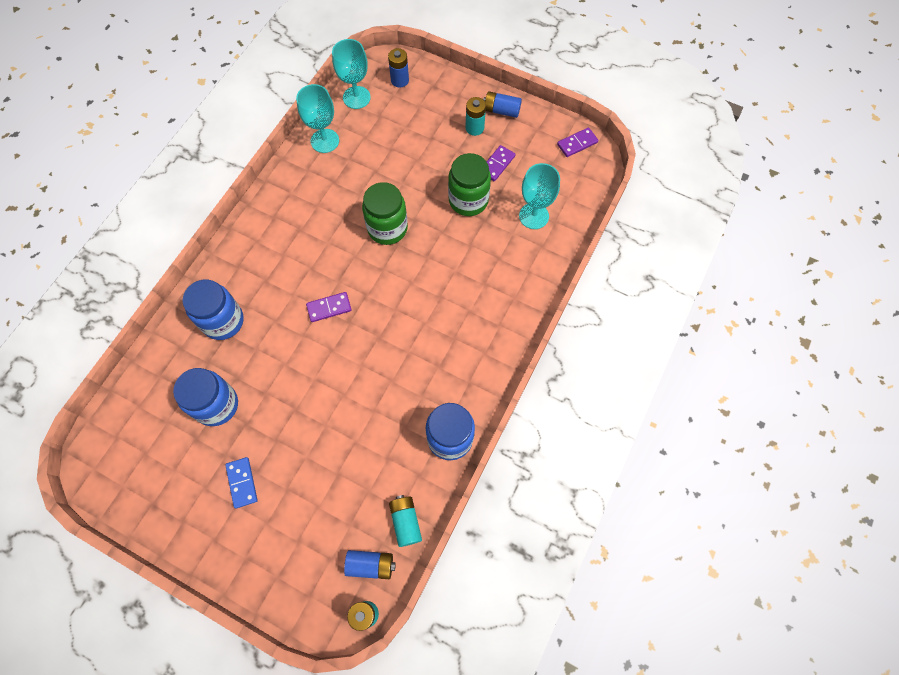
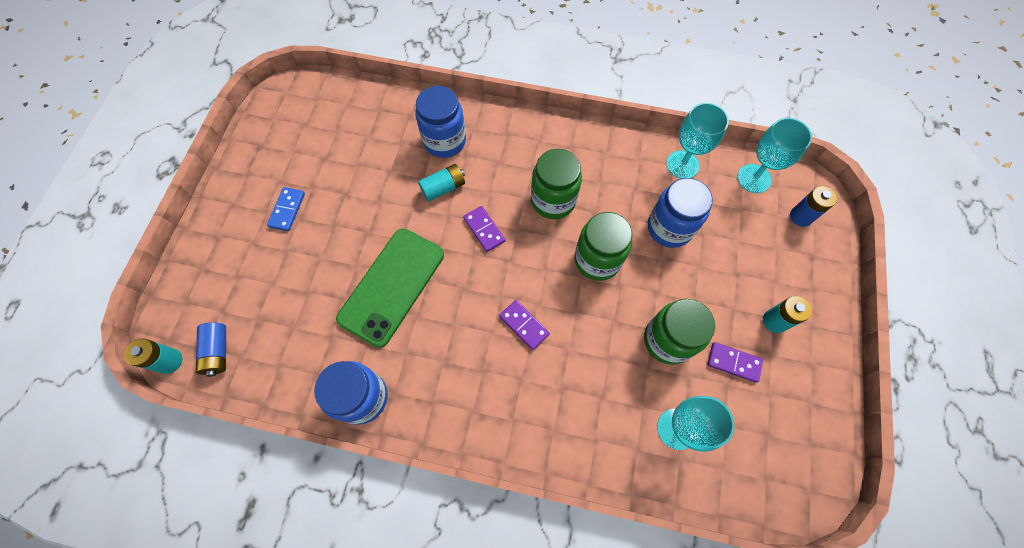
camera: 75 degrees right, 0 degrees up
blue jar [173,368,238,426] -> blue jar moved to [648,178,713,248]
blue domino [225,457,258,508] -> blue domino turned 45 degrees counterclockwise [267,187,305,231]
turquoise battery [389,495,422,547] -> turquoise battery moved to [418,164,465,202]
blue battery [483,91,522,118] -> none
purple domino [557,127,599,157] -> purple domino moved to [499,300,550,350]
none -> green phone [336,229,444,348]
none -> green jar [531,149,582,219]

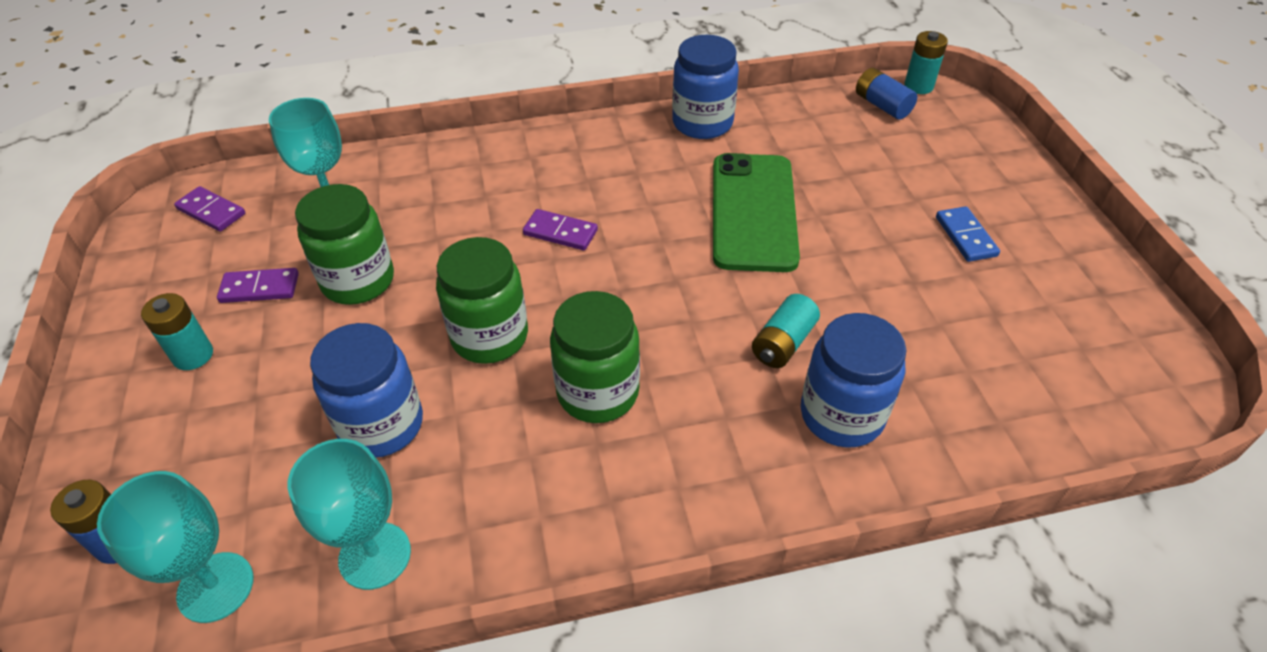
camera: 155 degrees right, 20 degrees down
purple domino [463,206,505,252] -> purple domino moved to [174,186,245,232]

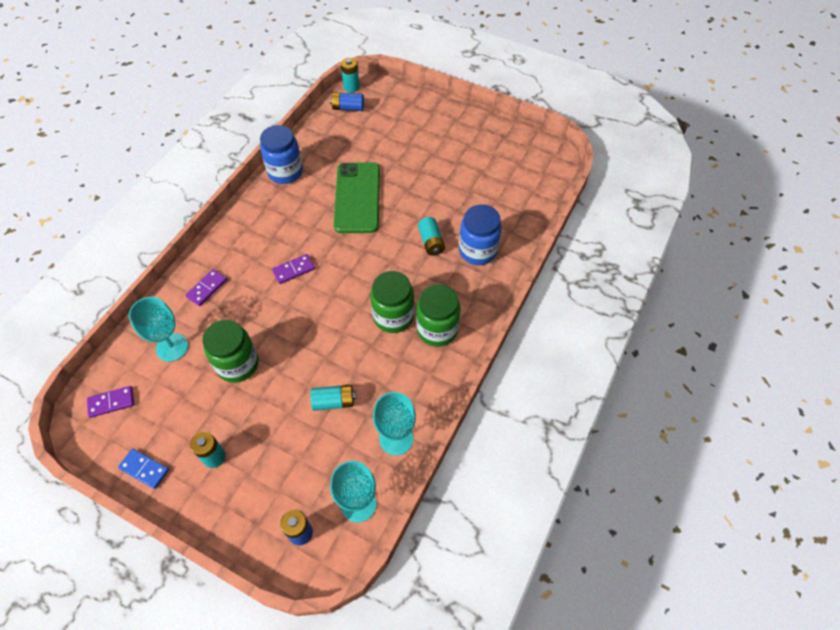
camera: 50 degrees left, 10 degrees up
purple domino [217,268,299,303] -> purple domino moved to [186,269,227,306]
blue jar [310,323,423,458] -> turquoise battery [310,385,356,411]
green jar [436,237,528,364] -> green jar moved to [416,284,461,347]
green phone [713,153,800,272] -> green phone turned 45 degrees clockwise [334,162,380,233]
blue domino [936,206,1000,262] -> blue domino moved to [118,449,169,489]

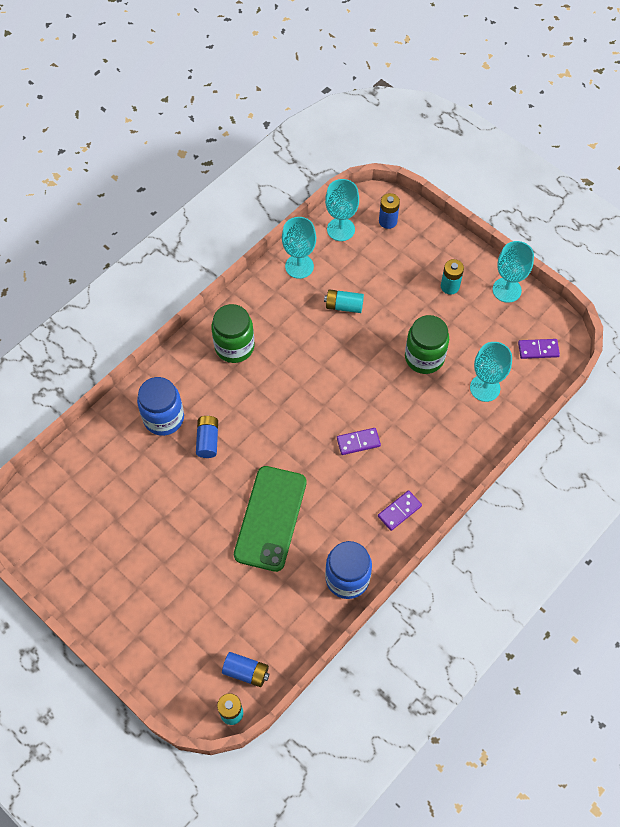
camera: 165 degrees left, 5 degrees up
blue domino [118,449,169,489] -> turquoise goblet [493,241,534,303]
purple domino [186,269,227,306] -> purple domino moved to [378,490,422,531]
green jar [370,271,414,333] -> none
turquoise battery [418,217,445,256] -> blue battery [196,416,218,458]

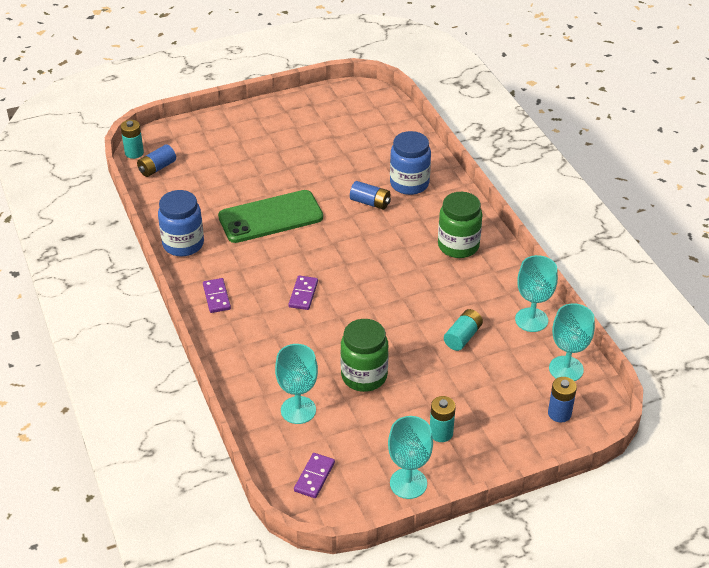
camera: 115 degrees right, 20 degrees down
green phone [234,466,307,572] -> green phone turned 60 degrees counterclockwise [218,190,323,243]

